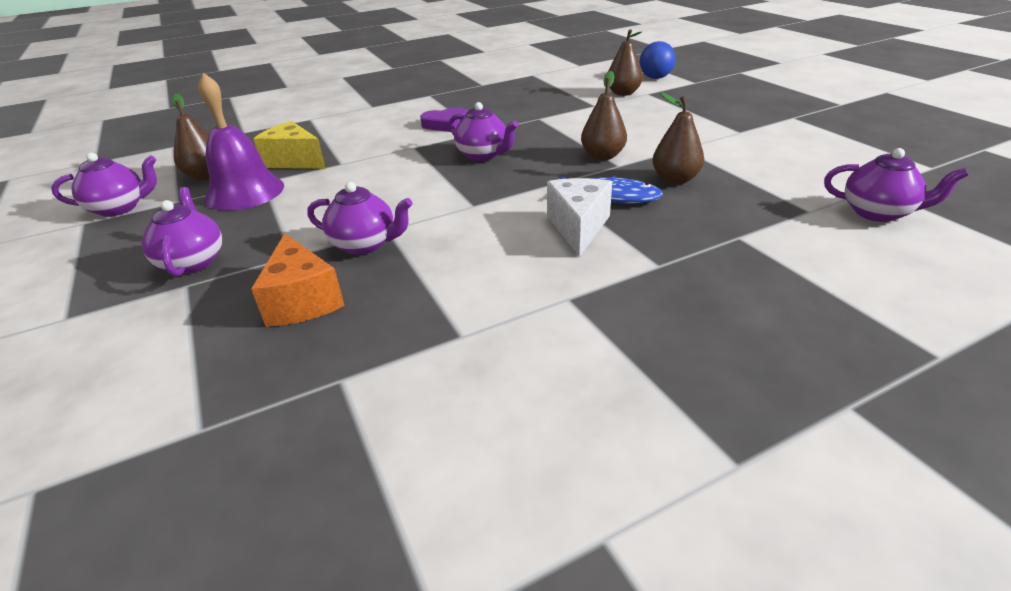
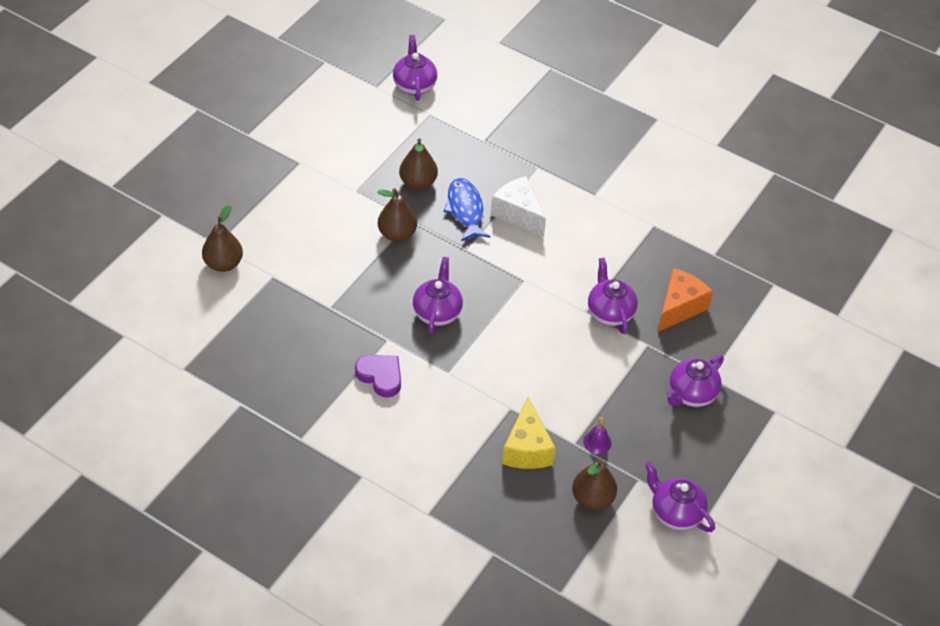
camera: 125 degrees left, 15 degrees up
purple bell [198,73,284,211] -> purple bell [583,417,612,454], size x0.41
white cheese [547,178,612,257] -> white cheese turned 75 degrees clockwise [491,176,546,237]
blue ball [640,41,676,79] -> none

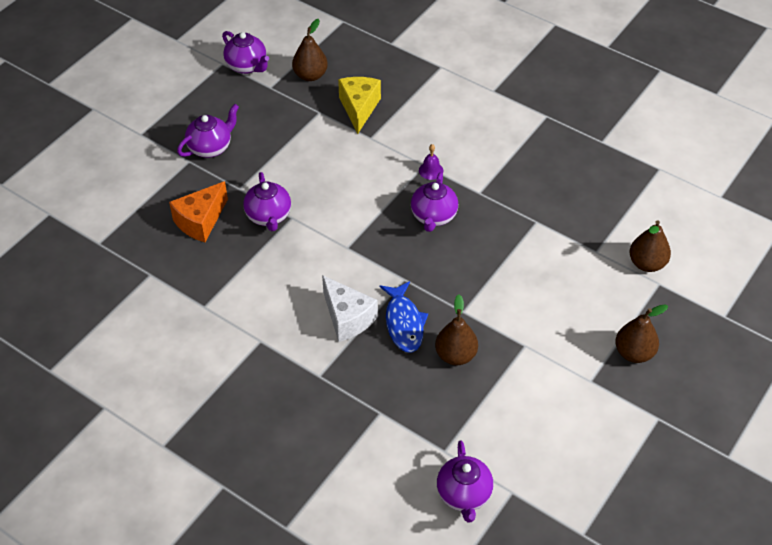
camera: 175 degrees left, 0 degrees up
purple heart [355,355,401,398] -> none
brown pear [378,188,417,242] -> brown pear moved to [615,305,668,363]
purple bell [583,417,612,454] -> purple bell moved to [419,144,443,180]

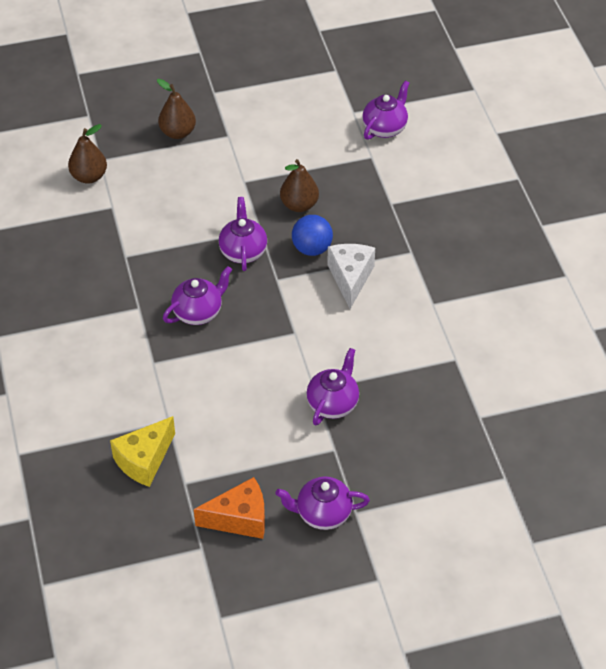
camera: 140 degrees left, 0 degrees up
orange cheese [169,181,228,242] -> orange cheese moved to [194,477,265,539]
purple teapot [222,31,269,74] -> purple teapot moved to [219,197,267,271]
brown pear [292,19,328,81] -> none
blue fish [380,281,428,353] -> blue ball [292,215,333,256]
purple bell [419,144,443,180] -> none

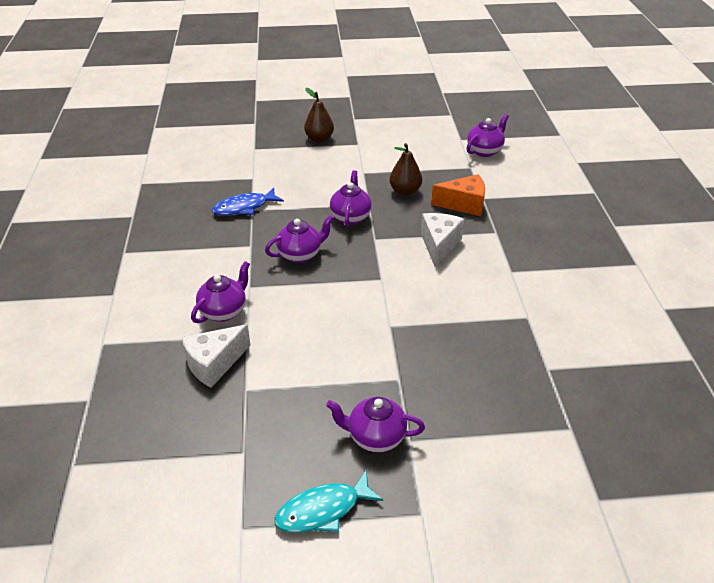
camera: 10 degrees right, 10 degrees down
brown pear [68,124,107,184] -> none
yellow cheese [110,416,175,487] -> white cheese [181,324,250,388]
orange cheese [194,477,265,539] -> orange cheese moved to [431,174,485,216]
blue ball [292,215,333,256] -> none
purple teapot [306,348,359,426] -> purple teapot moved to [191,261,250,323]
none -> blue fish [212,188,284,216]
none -> turquoise fish [275,470,383,533]

